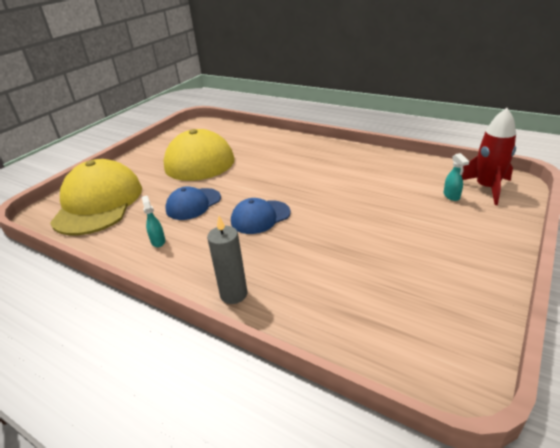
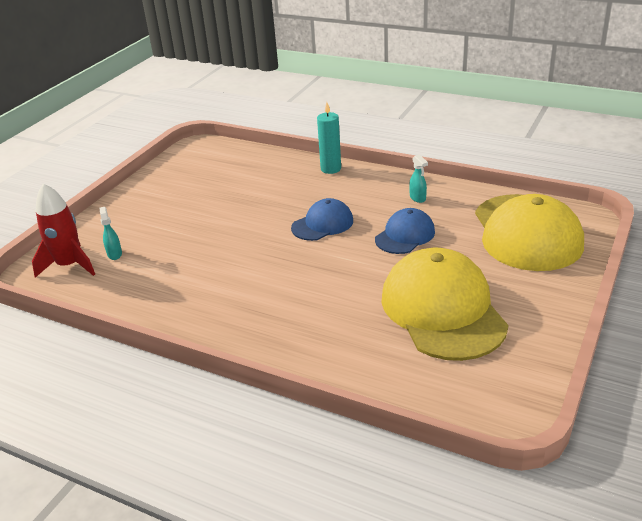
camera: 175 degrees right, 0 degrees up
grey candle [207,216,248,304] -> turquoise candle [317,102,341,174]

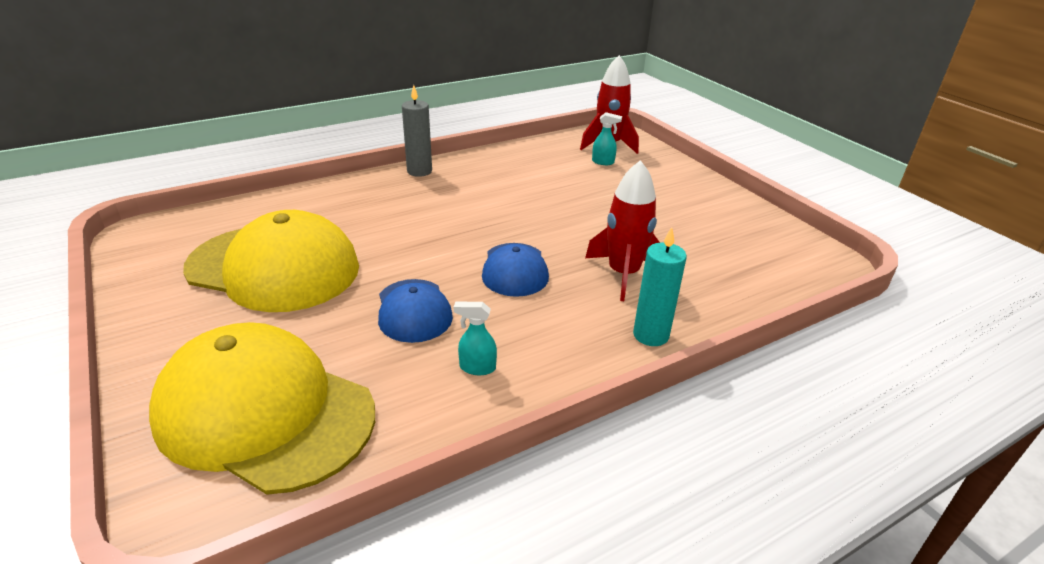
camera: 120 degrees right, 0 degrees up
none -> grey candle [402,85,432,177]
none -> red rocket [585,160,660,301]

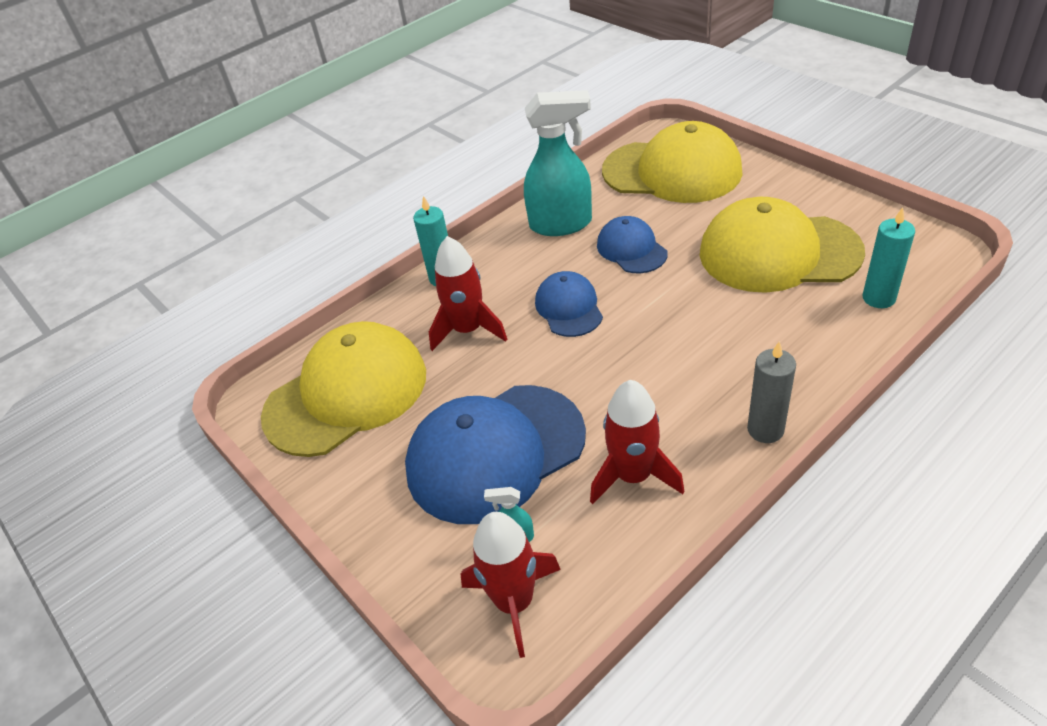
camera: 175 degrees right, 10 degrees up
turquoise spray bottle [454,302,497,375] -> turquoise spray bottle [524,90,592,236], size x2.47
none -> yellow cap [261,321,426,457]
none -> blue cap [405,385,586,524]
none -> red rocket [590,380,684,504]
none -> turquoise candle [863,207,915,308]

